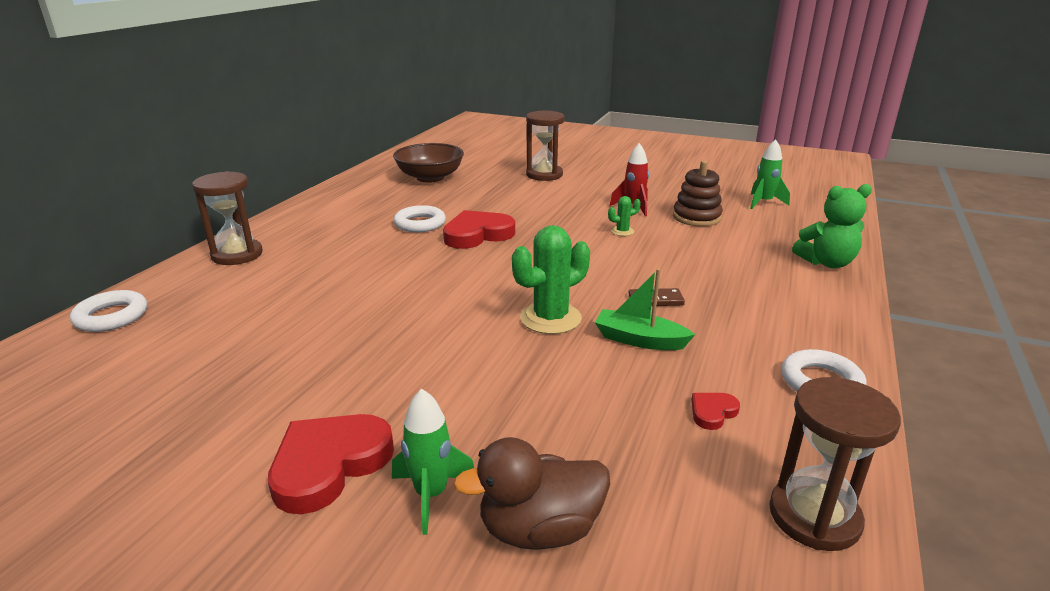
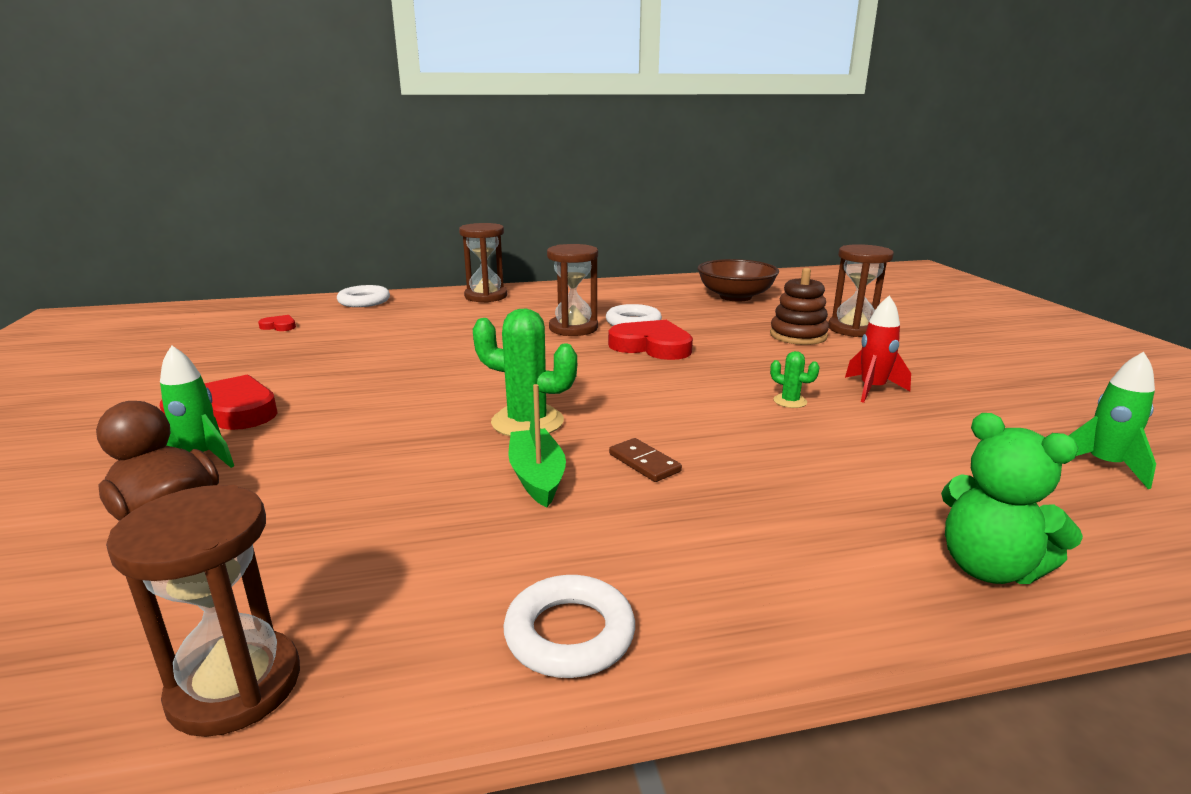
camera: 55 degrees right, 5 degrees down
brown stacking toy [673,160,723,226] -> brown stacking toy moved to [770,268,829,345]
red heart [691,393,740,430] -> red heart moved to [258,315,296,331]
none -> brown hourglass [547,244,598,336]

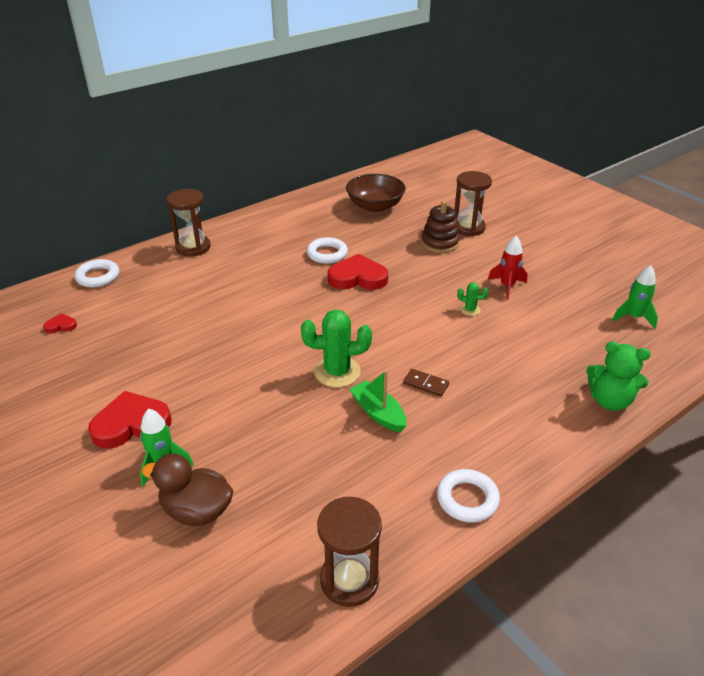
camera: 25 degrees left, 15 degrees up
brown hourglass [547,244,598,336] -> none

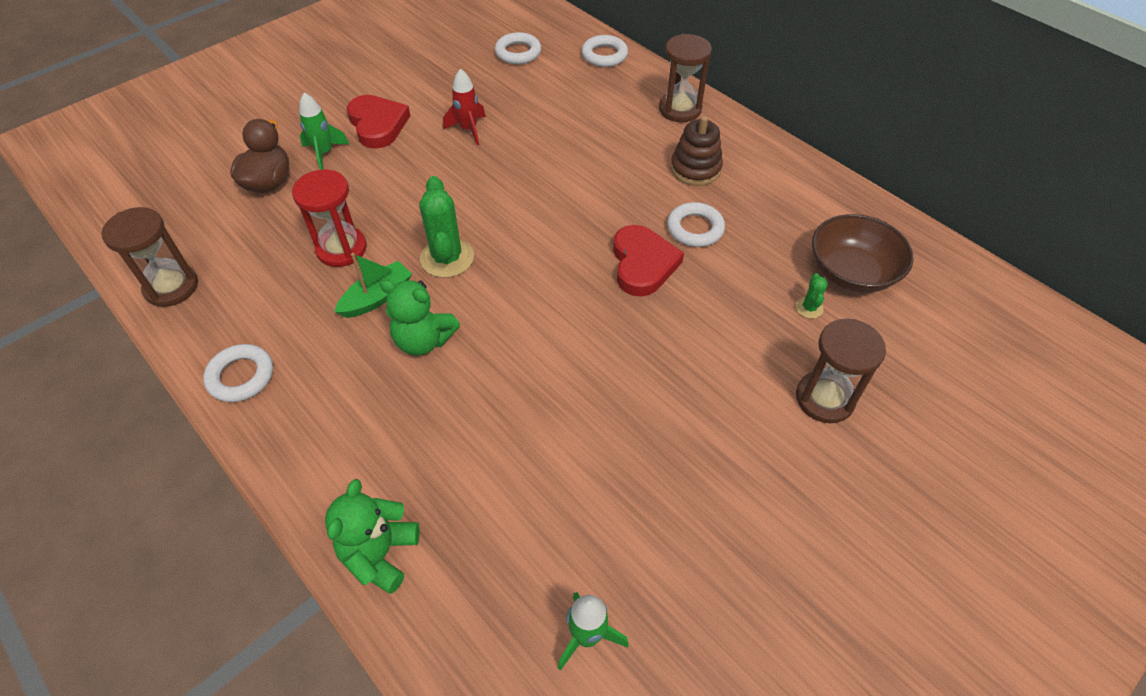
camera: 85 degrees right, 15 degrees up
red heart [43,313,77,333] -> white ring [495,32,541,64]
brown domino [403,369,449,397] -> green teddy bear [380,280,460,356]
brown stacking toy [421,201,460,253] -> brown stacking toy moved to [671,116,723,186]
green cactus [457,282,488,316] -> green cactus moved to [796,273,828,318]
red rocket [488,236,527,300] -> red rocket moved to [443,69,486,145]
none -> red hourglass [292,170,367,267]

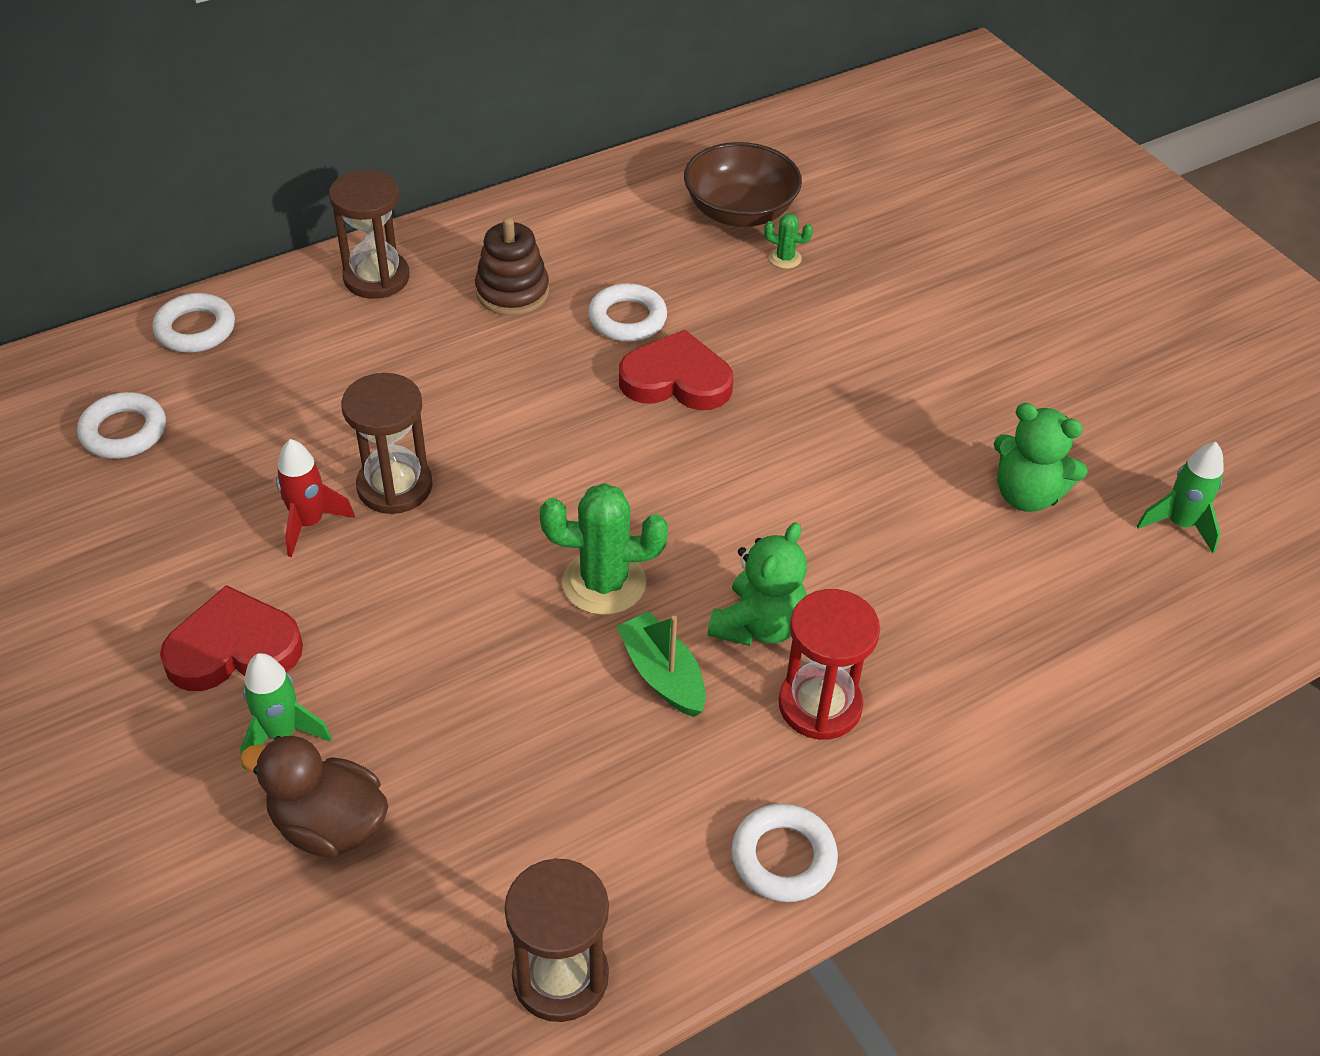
camera: 80 degrees left, 5 degrees down
red hourglass [292,170,367,267] -> red hourglass moved to [778,589,880,740]
green teddy bear [325,479,420,594] -> green teddy bear moved to [994,403,1088,512]
brown hourglass [796,318,886,423] -> brown hourglass moved to [341,373,433,514]

